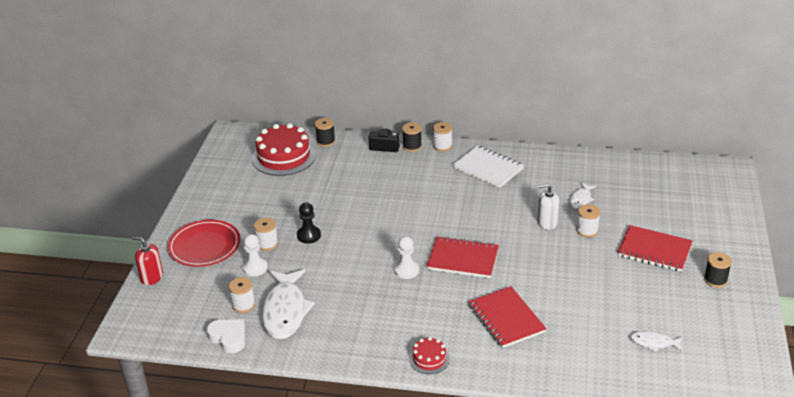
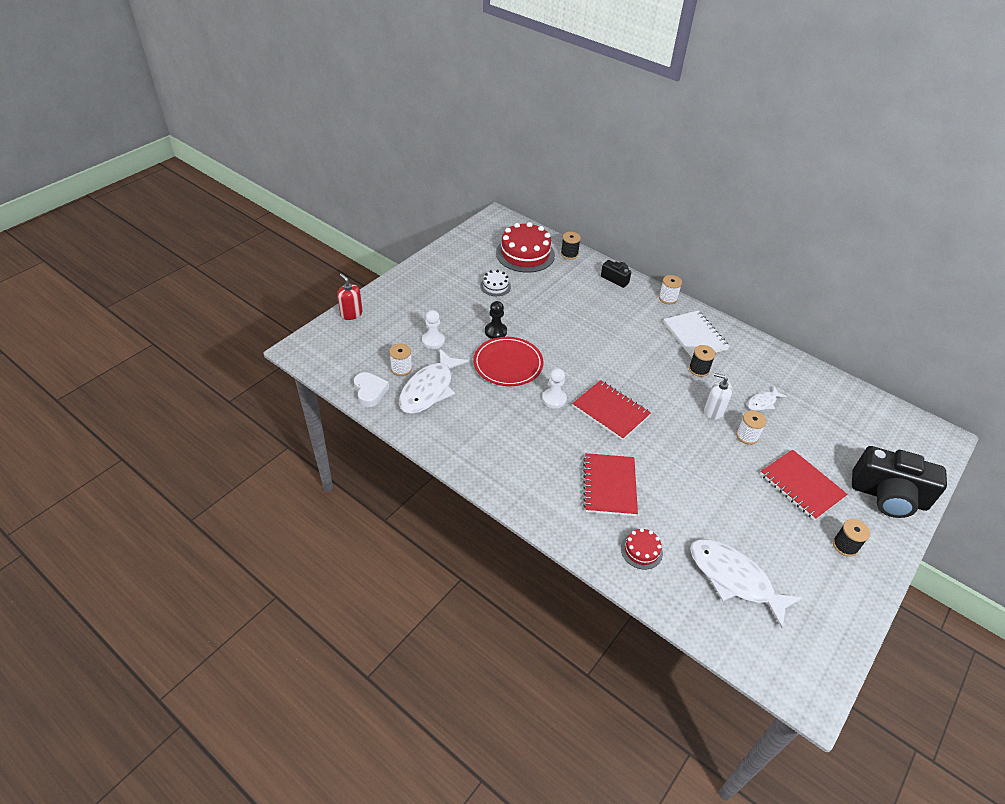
camera: 25 degrees right, 10 degrees up
red plate [168,220,240,267] -> red plate moved to [473,337,544,386]
white spool [254,218,278,251] -> none
black spool [402,122,422,152] -> black spool moved to [689,345,716,377]
red cake [409,337,450,374] -> red cake moved to [621,528,663,569]
white fish [630,331,683,352] -> white fish [690,539,802,628], size x2.04
none -> white cake [480,270,511,296]
none -> black camera [852,446,947,518]

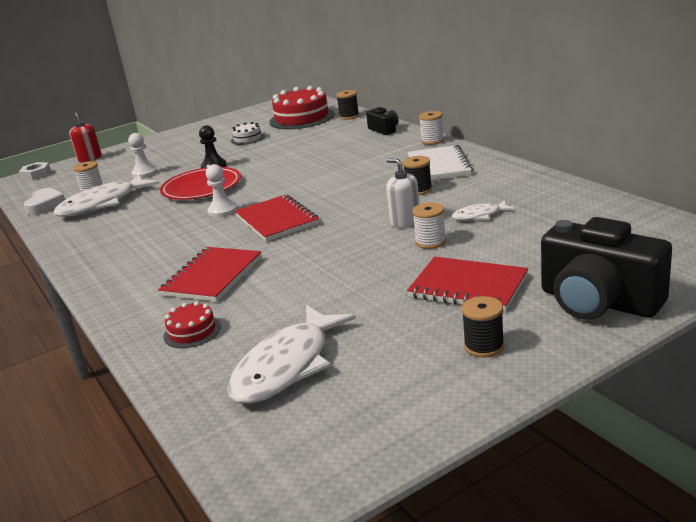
camera: 25 degrees right, 20 degrees down
white fish [690,539,802,628] -> white fish turned 120 degrees counterclockwise [227,305,356,404]
red notebook [760,449,848,521] -> red notebook turned 45 degrees counterclockwise [407,257,528,311]
none -> white nut [19,162,51,180]

